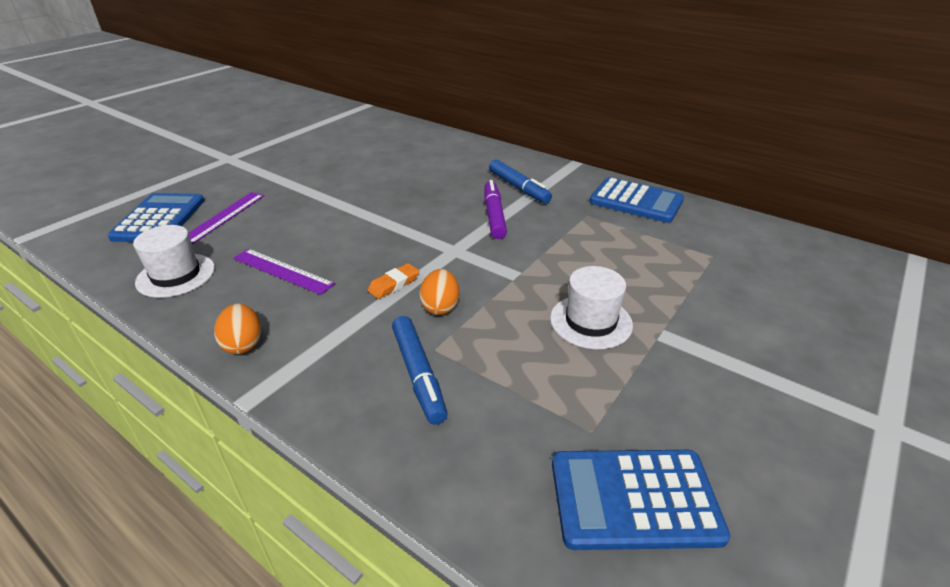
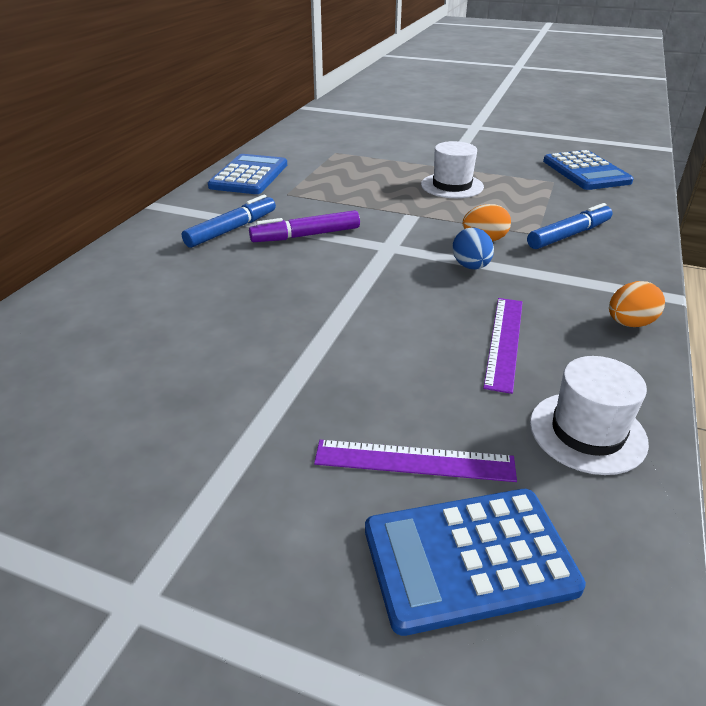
camera: 105 degrees left, 0 degrees up
orange eraser [368,263,419,299] -> blue egg [452,227,494,270]

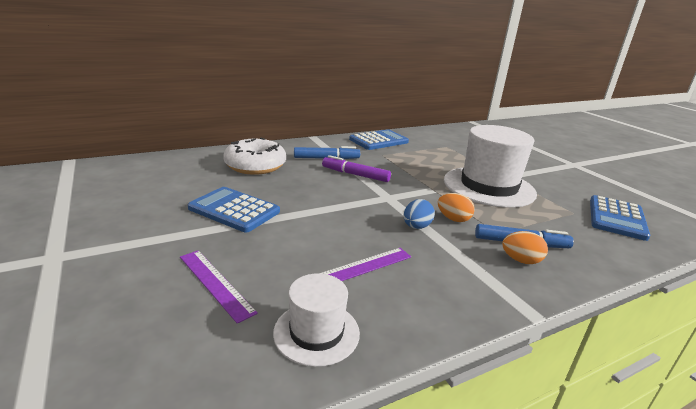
camera: 40 degrees right, 10 degrees down
blue calculator [365,489,586,636] -> blue calculator moved to [188,187,280,232]
white hat [421,141,484,198] -> white hat [444,125,537,208], size x1.91
orange egg [609,281,665,327] -> orange egg moved to [502,231,548,264]
none -> white donut [223,138,286,175]

